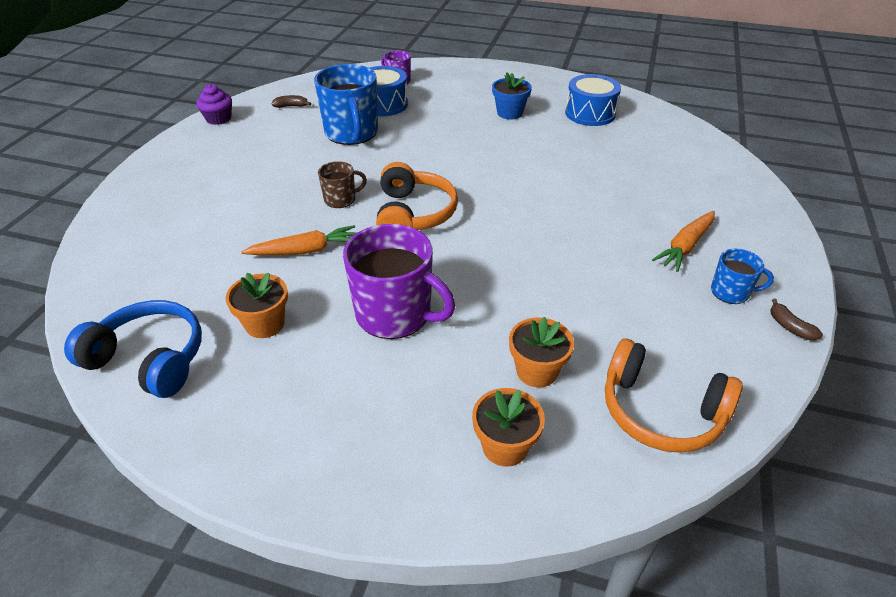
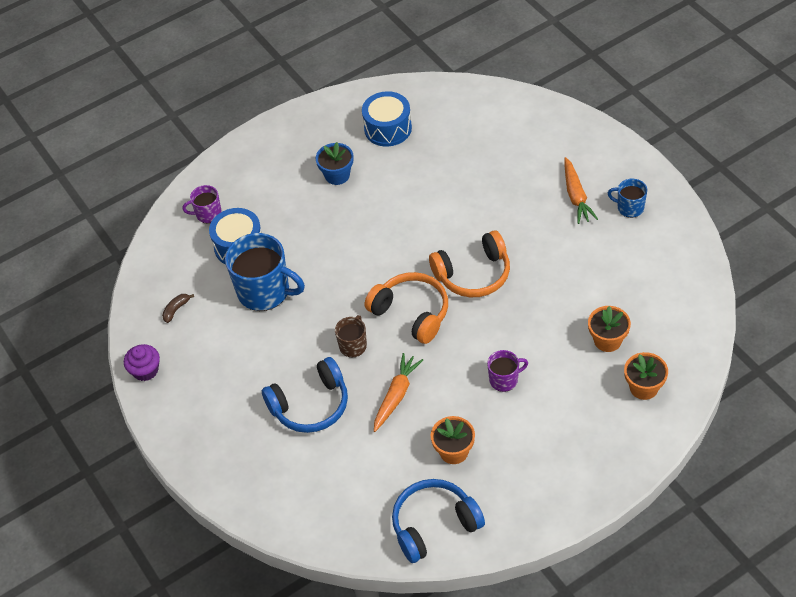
camera: 45 degrees left, 10 degrees up
purple mug [343,224,455,339] -> purple mug [487,350,528,392], size x0.51
orange headphones [605,339,743,453] -> orange headphones moved to [429,230,510,297]
blue mug [711,249,774,304] -> blue mug turned 120 degrees counterclockwise [608,179,647,218]
brown banana [771,299,823,340] -> none
none -> blue headphones [262,357,348,433]

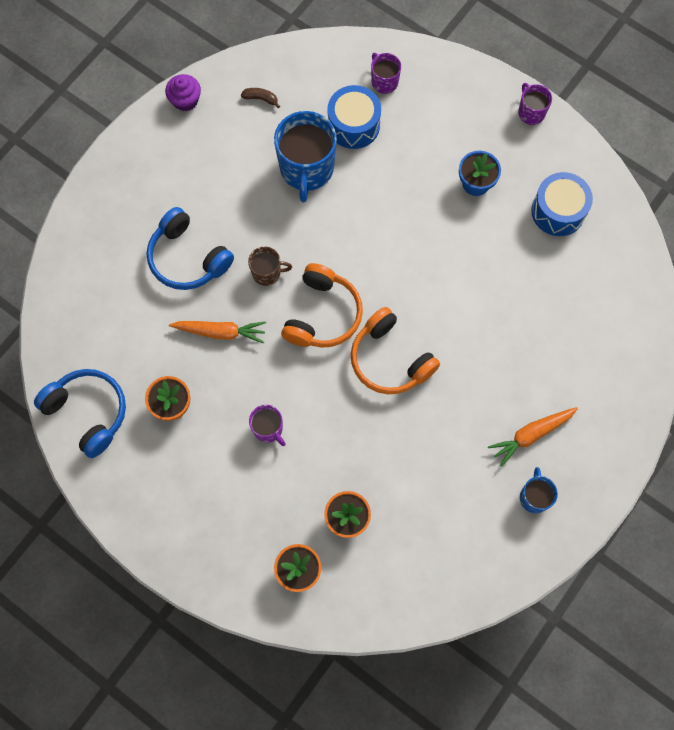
camera: 65 degrees right, 20 degrees up
none -> purple mug [518,83,552,125]

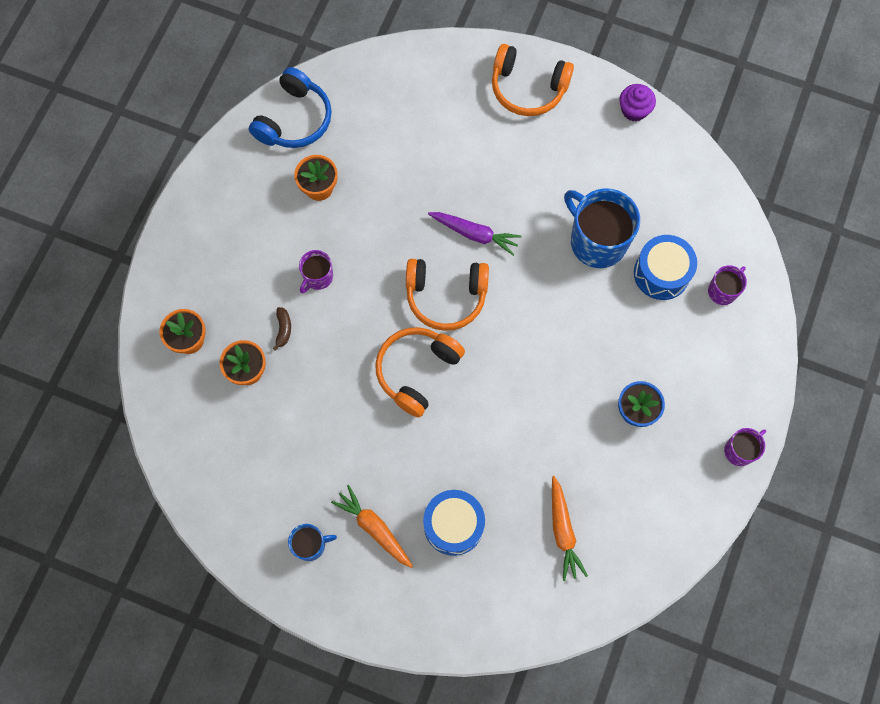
camera: 75 degrees right, 0 degrees up
blue headphones [147,207,234,290] -> none
orange carrot [169,321,266,344] -> orange carrot moved to [552,476,588,581]
brown banana [241,88,280,108] -> brown banana moved to [273,307,291,351]
brown mug [248,246,292,286] -> purple carrot [428,212,522,256]
blue mug [274,111,337,202] -> blue mug turned 60 degrees clockwise [564,188,640,268]
blue drum [531,172,593,236] -> blue drum moved to [423,490,485,556]
none -> orange headphones [492,44,574,116]

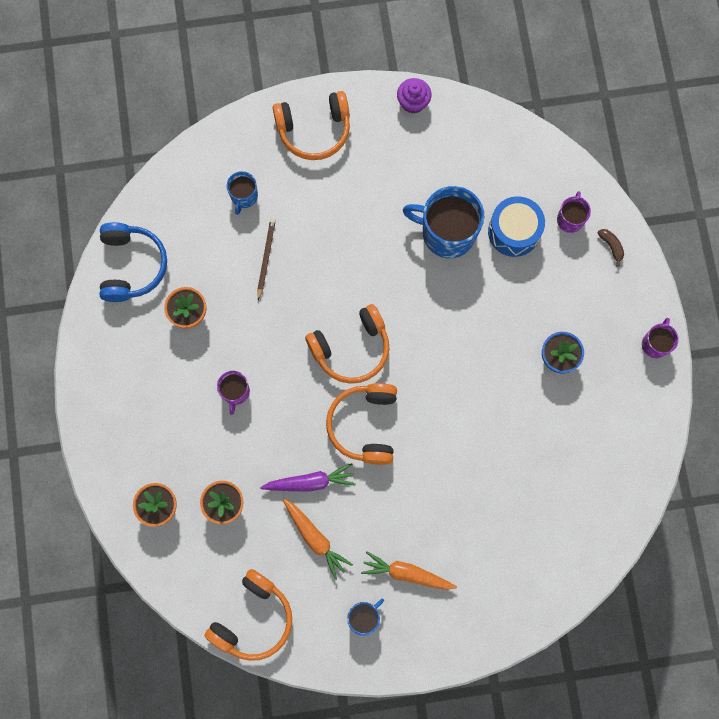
camera: 30 degrees left, 5 degrees up
brown banana [273,307,291,351] -> brown banana moved to [598,229,624,267]
blue drum [423,490,485,556] -> none
purple carrot [428,212,522,256] -> purple carrot moved to [260,463,356,492]
orange carrot [552,476,588,581] -> orange carrot moved to [283,498,353,580]
none -> orange headphones [205,569,292,661]
none -> blue mug [226,171,258,215]
none -> brown pencil [257,218,276,301]

